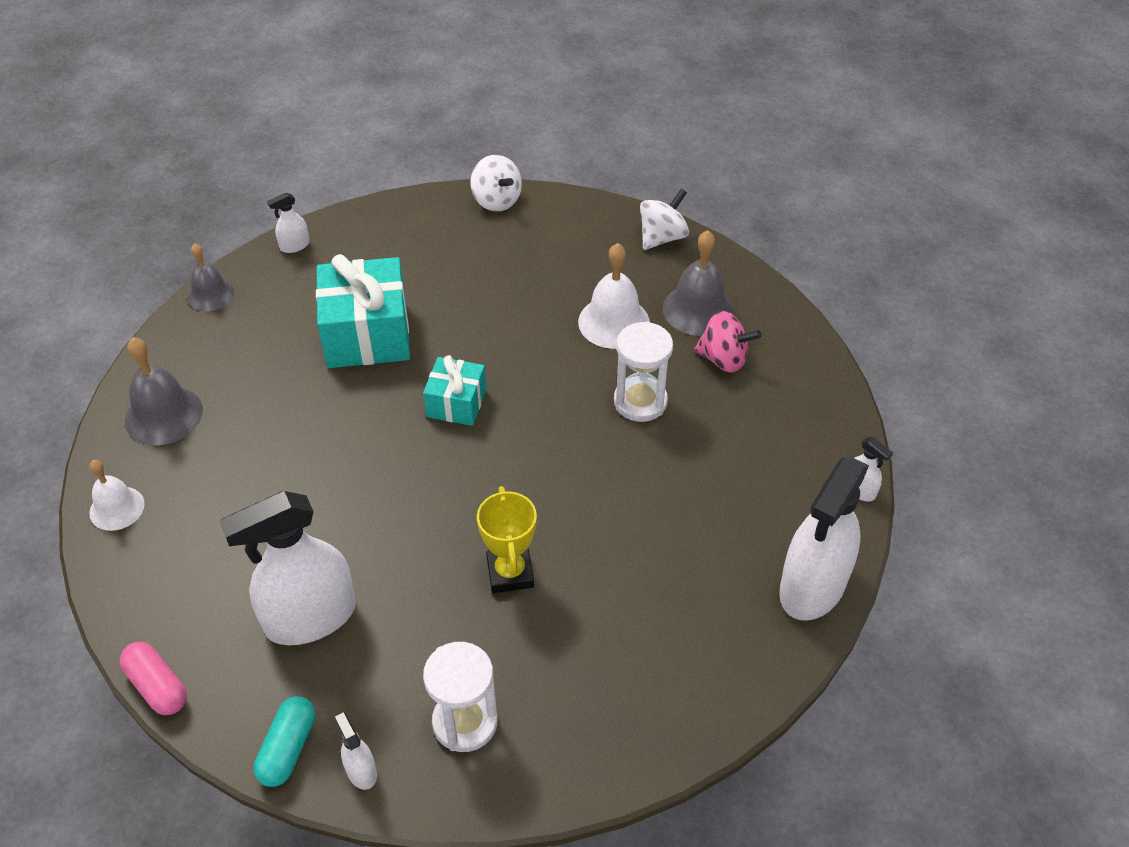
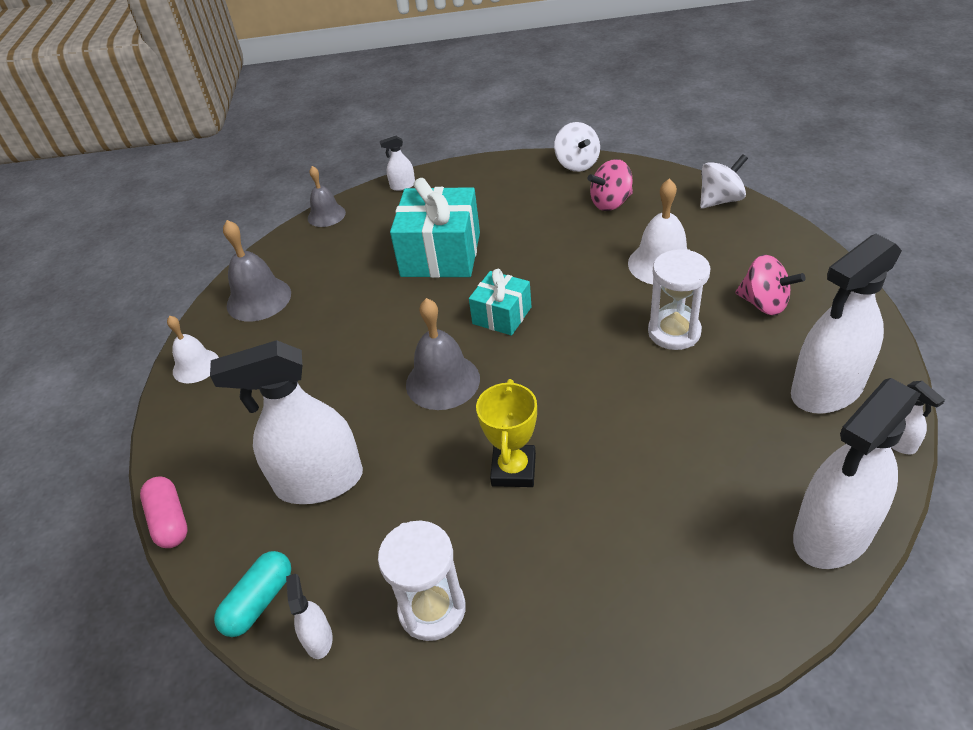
camera: 20 degrees right, 5 degrees down
grey bell [663,230,734,336] -> grey bell moved to [406,298,480,410]
none -> pink spinning top [588,159,633,211]
none -> white spray bottle [791,234,902,414]

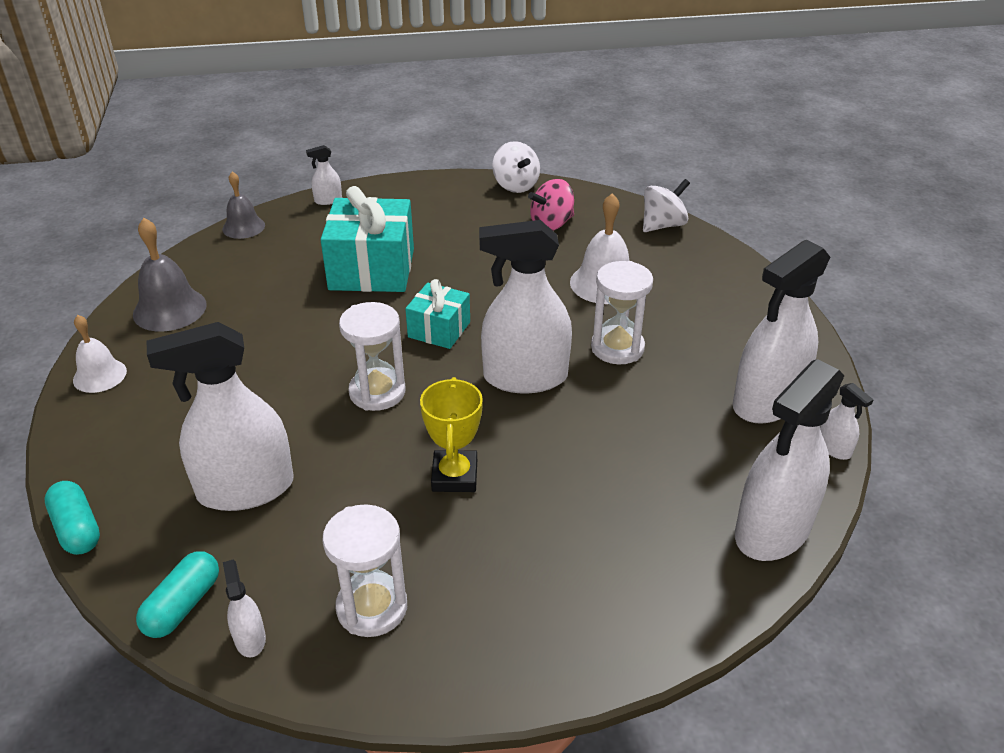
camera: 10 degrees left, 5 degrees down
pink capsule [140,477,188,548] -> turquoise capsule [44,481,100,555]
grey bell [406,298,480,410] -> white hourglass [339,302,405,411]
pink spinning top [736,255,805,315] -> none
none -> white spray bottle [479,220,572,393]

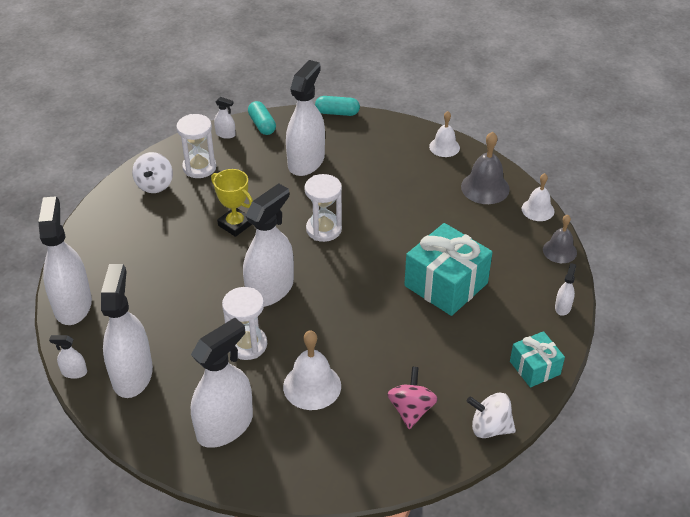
camera: 130 degrees right, 5 degrees up
turquoise gift [405,279,470,349] -> turquoise gift moved to [510,331,565,388]
white spinning top [643,179,690,232] -> white spinning top moved to [132,152,173,193]
none -> white spray bottle [191,318,253,448]
none -> white bell [522,173,554,221]

